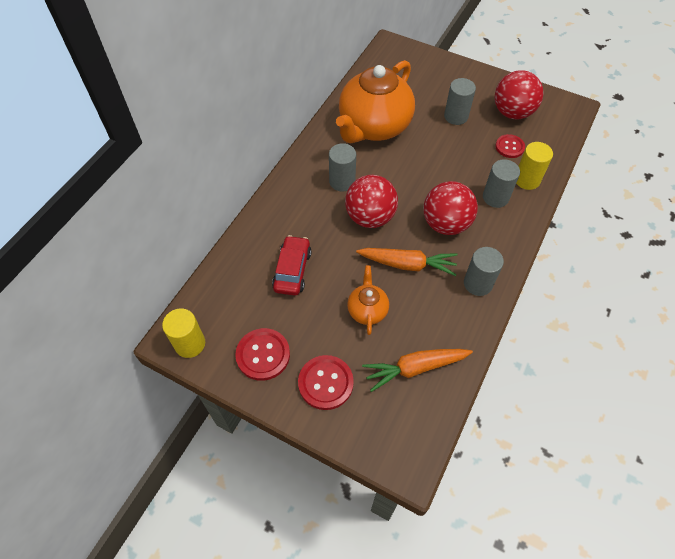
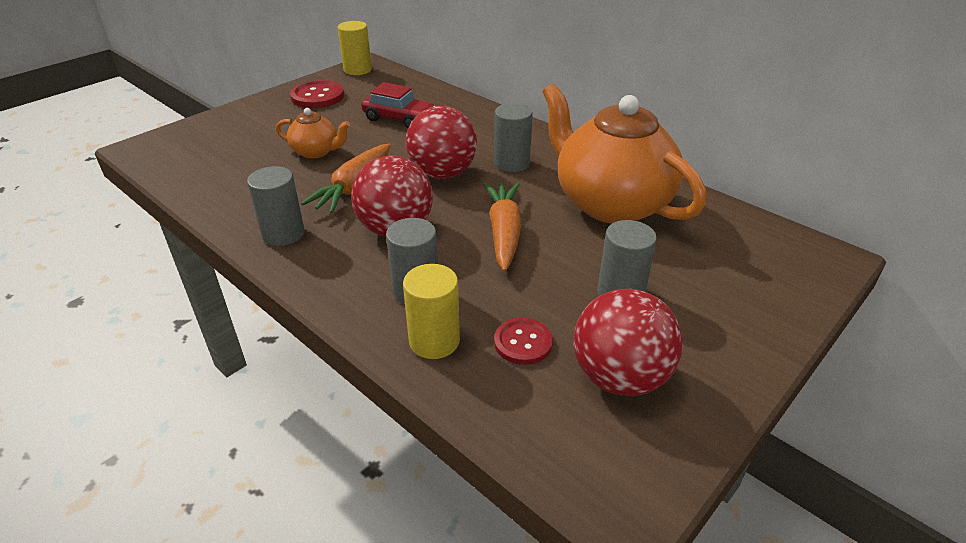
camera: 105 degrees right, 20 degrees down
red button [298,355,354,410] -> none
orange carrot [362,349,473,392] -> orange carrot moved to [484,183,522,272]

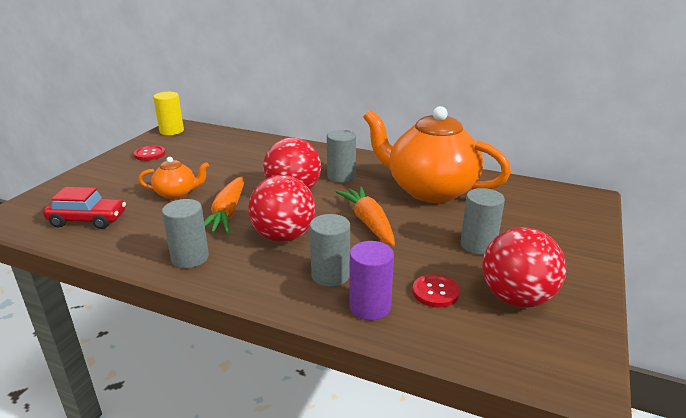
camera: 20 degrees left, 10 degrees down
red button [290,80,344,108] -> red button [134,145,165,161], size x0.66
red car [361,82,435,128] -> red car moved to [43,187,126,229]
yellow cylinder [403,264,460,359] -> purple cylinder [349,241,394,320]

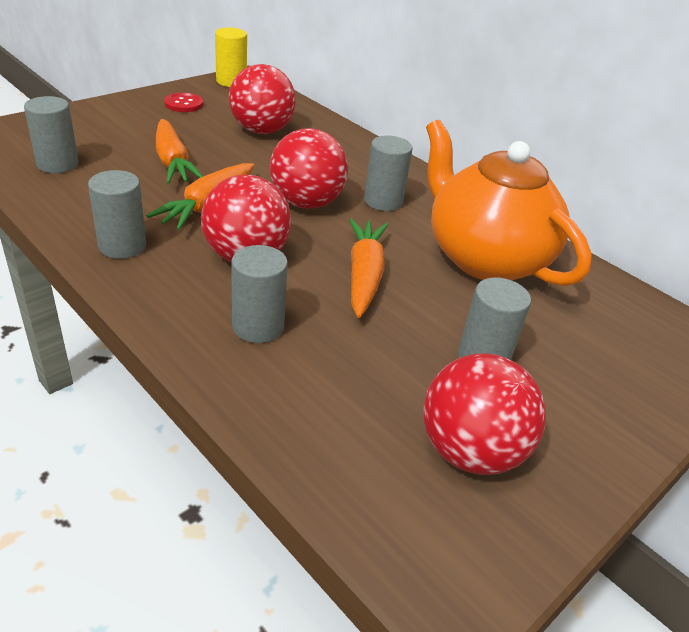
camera: 20 degrees right, 10 degrees up
red car [43,187,126,229] -> grey cylinder [24,96,79,173]
orange teapot [138,157,209,199] -> orange carrot [156,119,203,184]
purple cylinder [349,241,394,320] -> none
red button [413,274,460,307] -> none
none -> red ball [229,64,296,134]

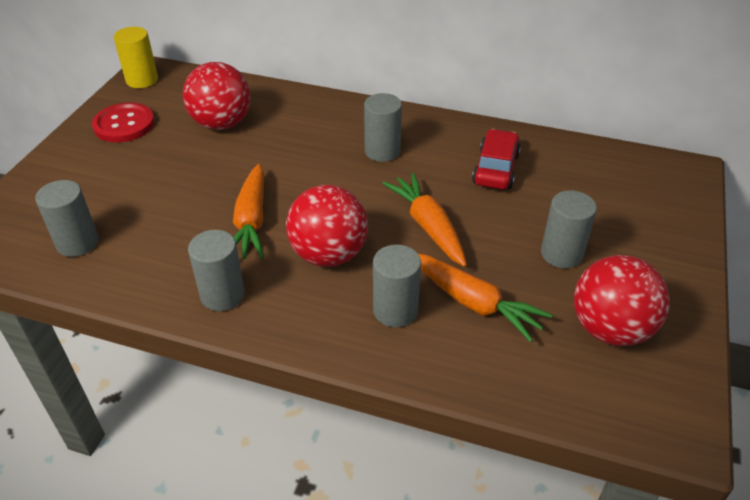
camera: 25 degrees left, 5 degrees up
orange carrot [156,119,203,184] -> orange carrot moved to [418,254,552,342]
red button [164,93,203,112] -> red button [92,102,155,142], size x1.51
red ball [270,128,348,209] -> none
orange teapot [426,120,592,286] -> red car [472,129,521,189]

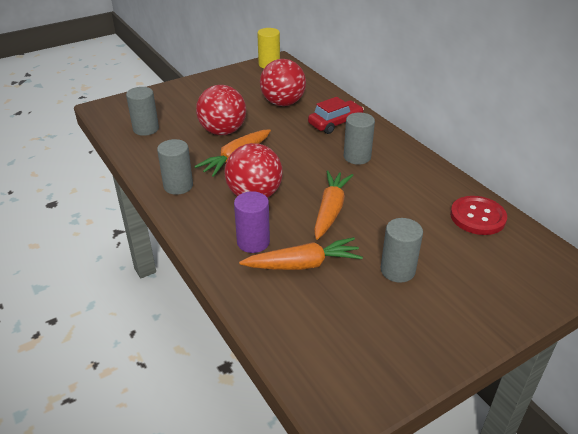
camera: 40 degrees right, 5 degrees down
red button [92,102,155,142] -> red button moved to [450,196,507,235]
grey cylinder [373,244,421,327] -> purple cylinder [234,191,270,253]
orange carrot [418,254,552,342] -> orange carrot turned 90 degrees counterclockwise [239,237,363,270]
red car [472,129,521,189] -> red car moved to [308,97,364,134]
red ball [574,255,670,346] -> red ball moved to [196,85,246,135]

